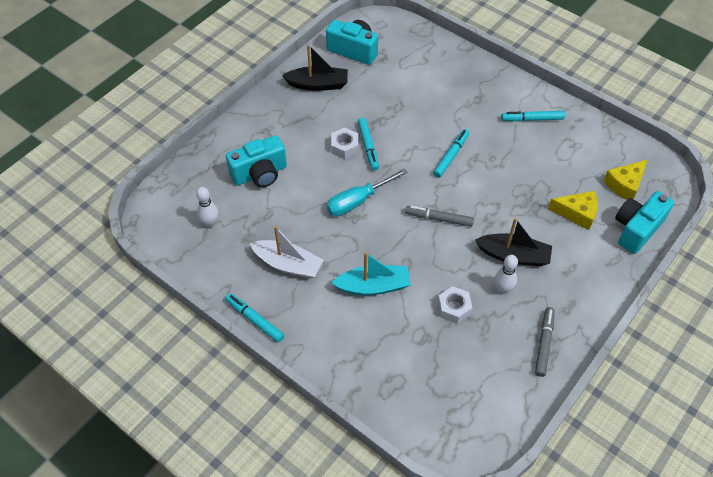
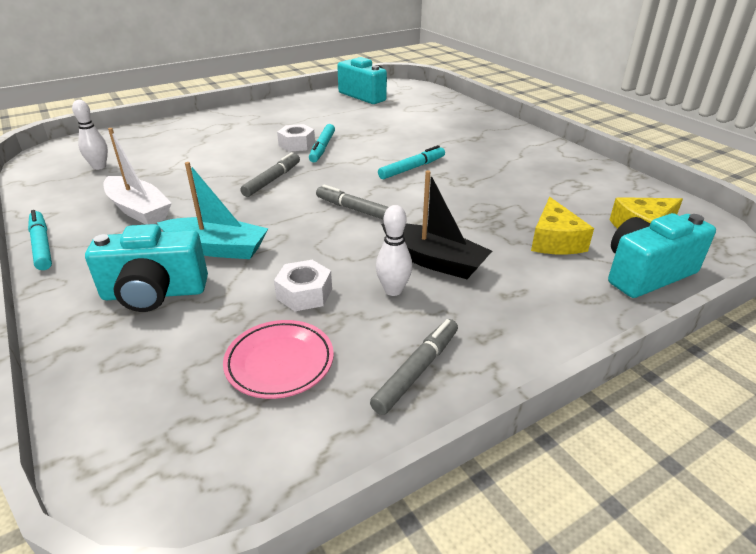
camera: 20 degrees right, 20 degrees down
turquoise camera [226,135,287,187] -> turquoise camera moved to [85,224,208,312]
black boat [282,44,348,91] -> none
turquoise screwdriver [327,168,408,216] -> grey marker [240,152,300,197]
turquoise marker [501,111,565,122] -> none
yellow cheese [548,191,598,230] -> yellow cheese turned 60 degrees clockwise [531,197,594,254]
none -> pink plate [223,320,334,399]

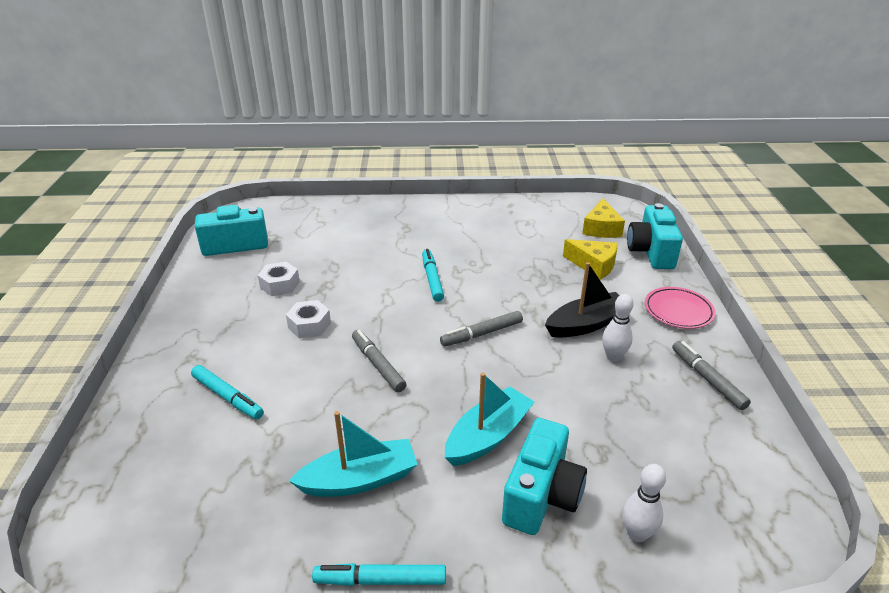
camera: 60 degrees left, 0 degrees up
white bowling pin [72,100,108,170] -> white bowling pin moved to [623,464,666,542]
white boat [103,128,172,225] -> turquoise boat [289,411,418,497]
pink plate [223,320,334,399] -> pink plate moved to [645,287,716,329]
white nut [274,260,332,311] -> white nut moved to [258,262,300,296]
turquoise marker [309,124,335,162] -> turquoise marker moved to [191,365,264,420]

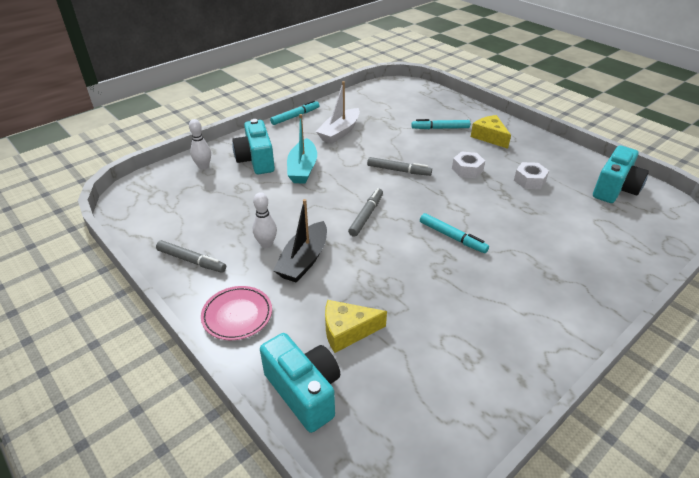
camera: 140 degrees right, 5 degrees up
turquoise boat [289,411,418,497] -> white boat [316,81,360,144]
yellow cheese [582,198,625,238] -> yellow cheese moved to [471,115,511,149]

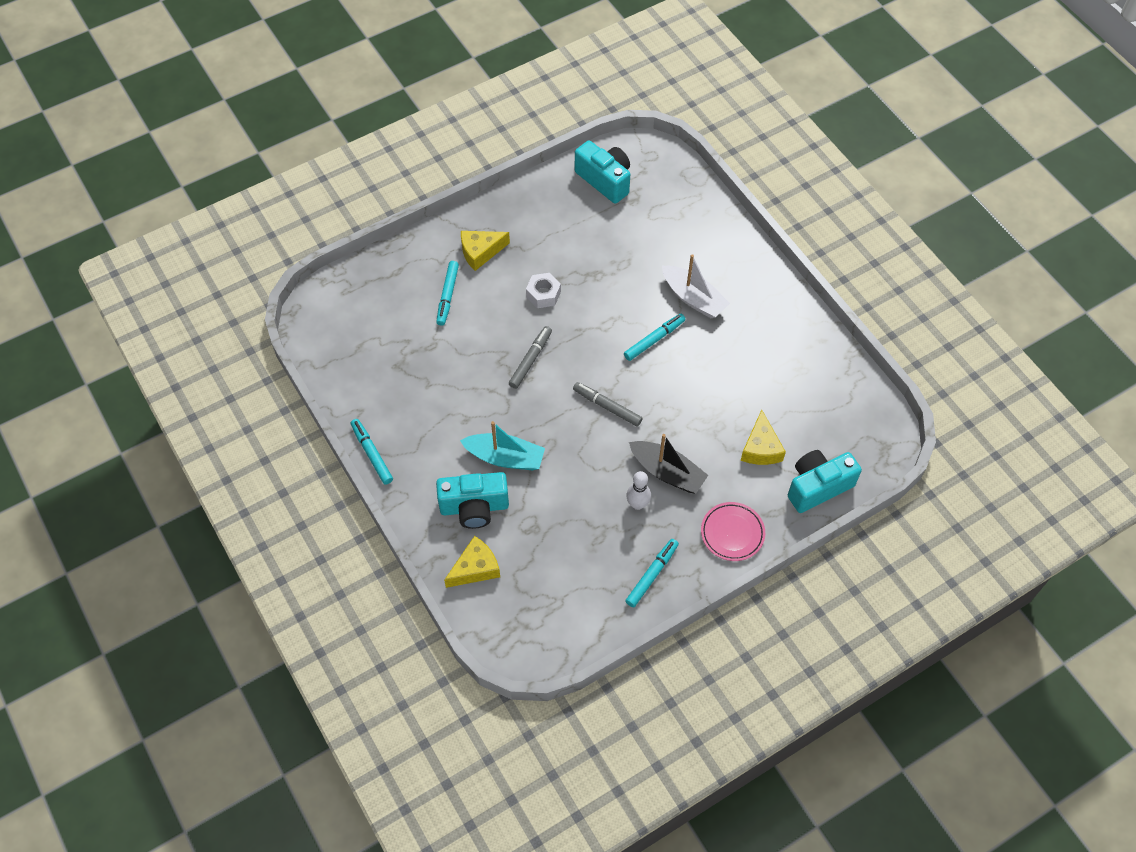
camera: 80 degrees left, 20 degrees up
grey marker [156,240,226,273] -> turquoise marker [625,539,679,607]
white bowling pin [189,119,211,170] -> yellow cheese [444,536,500,588]
white boat [316,81,360,144] -> white boat moved to [662,254,730,318]
white nut [514,162,549,189] -> none

